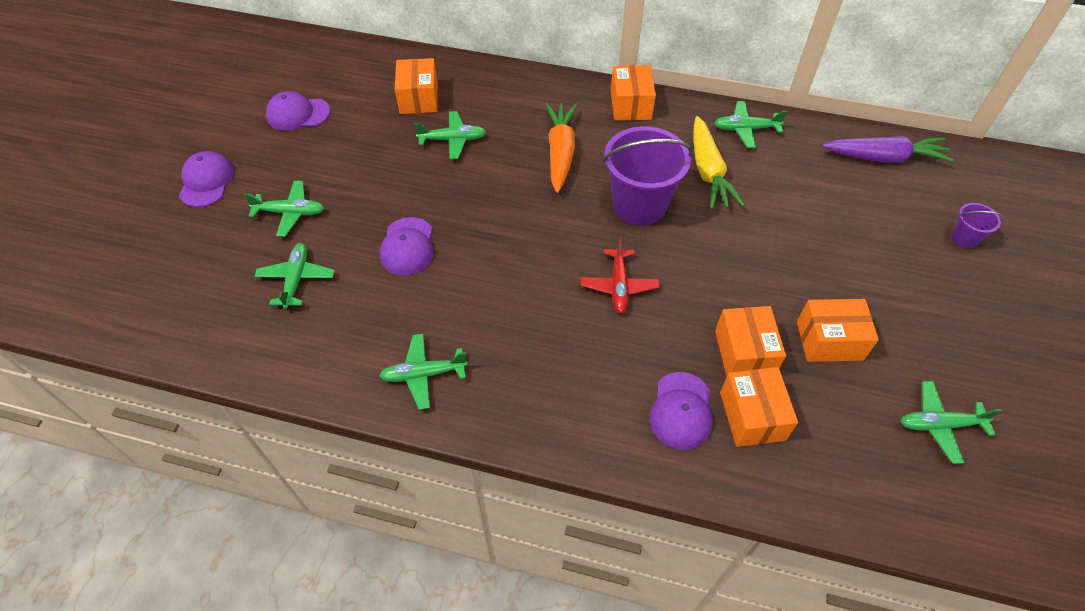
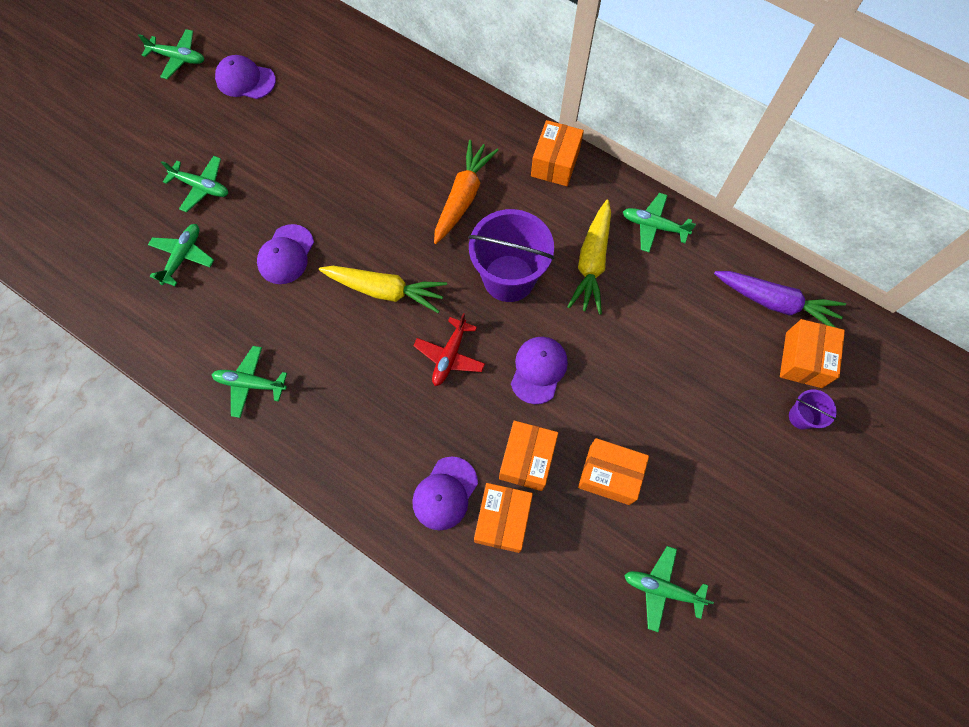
camera: 20 degrees right, 15 degrees up
purple cap [179,151,234,207] -> purple cap moved to [511,337,568,404]
orange box [395,58,438,114] -> orange box moved to [780,319,845,388]
green plane [414,111,486,159] -> green plane moved to [138,29,204,79]
none -> yellow carrot [319,266,447,313]

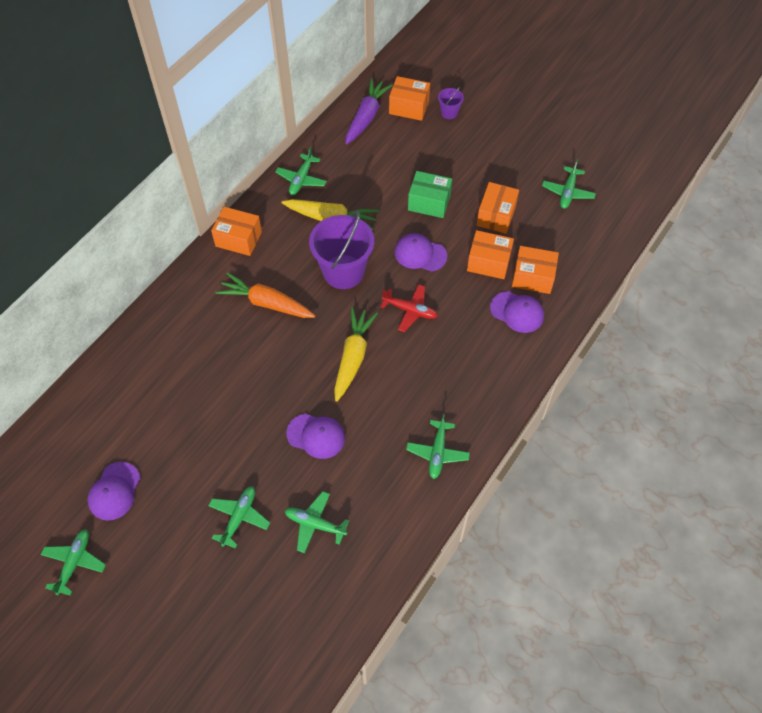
camera: 90 degrees left, 10 degrees down
none -> green box [408,171,452,218]

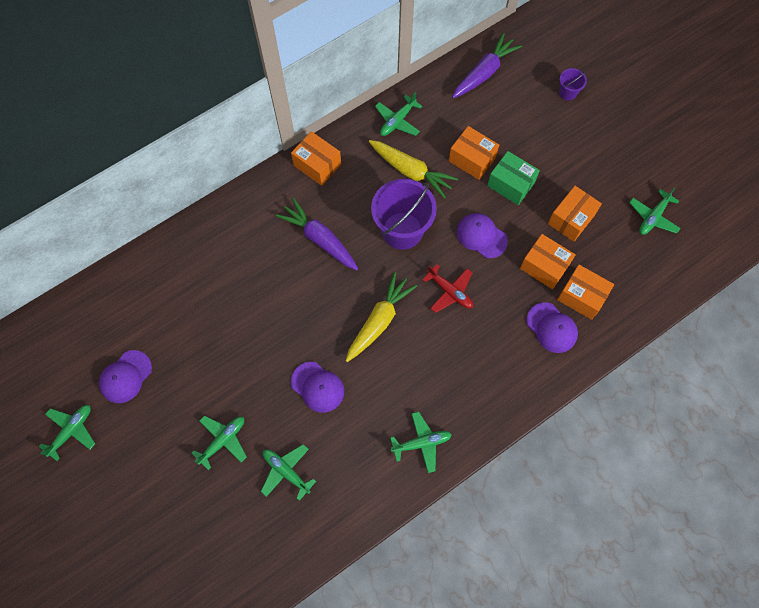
camera: 20 degrees right, 10 degrees up
orange carrot [216,272,315,318] -> purple carrot [276,198,358,270]
orange box [389,76,430,121] -> orange box moved to [449,126,499,180]
green plane [406,414,470,479] -> green plane turned 135 degrees counterclockwise [390,412,452,473]

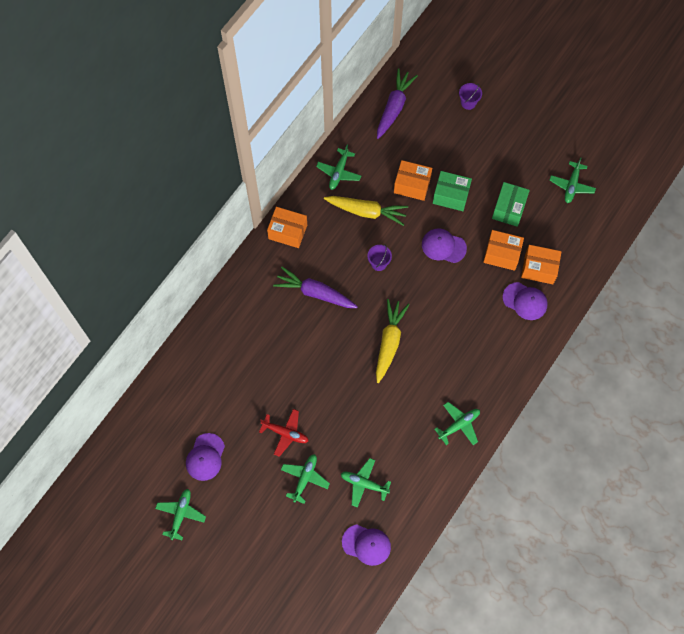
camera: 20 degrees left, 0 degrees up
purple cap [291,362,344,413] -> purple cap moved to [342,525,391,566]
purple bucket [371,179,437,250] -> purple bucket [367,244,392,271], size x0.46
red plane [422,264,473,313] -> red plane moved to [259,409,308,457]
orange box [548,186,602,242] -> green box [492,182,530,227]

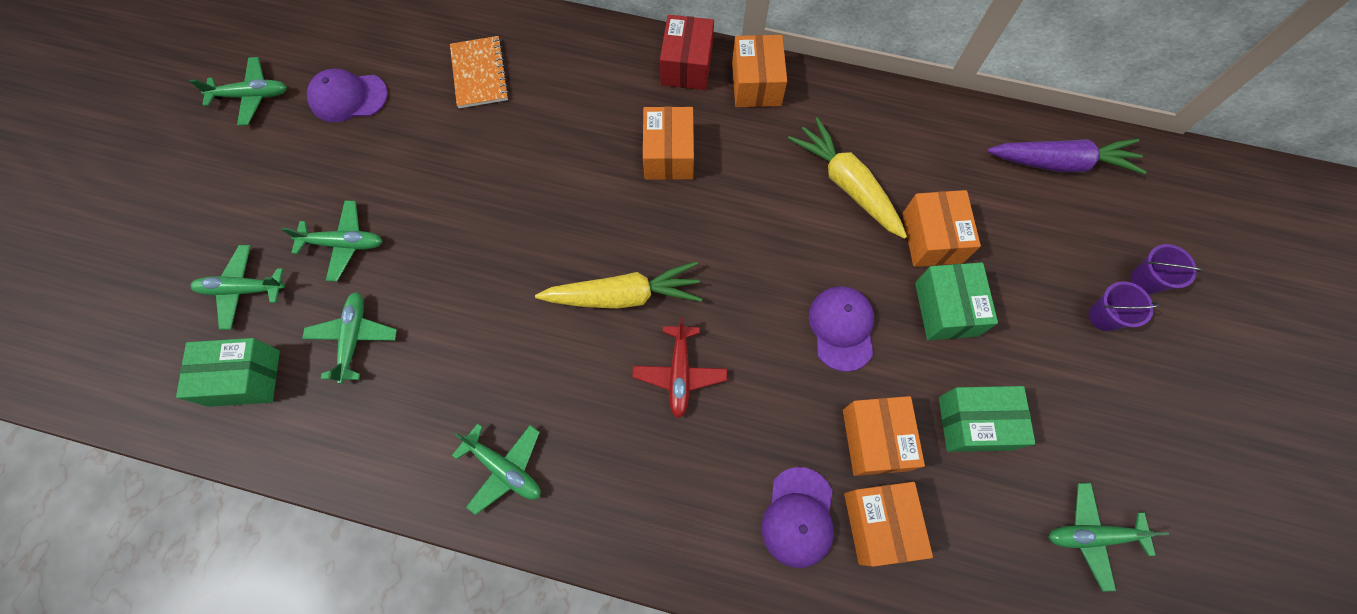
camera: 70 degrees right, 0 degrees up
red plane [259,409,308,457] -> red plane moved to [632,317,727,418]
purple carrot [273,267,358,308] -> orange box [643,107,694,180]
green plane [316,145,361,190] -> green plane moved to [191,245,285,330]
yellow carrot [324,196,408,226] -> yellow carrot turned 150 degrees clockwise [788,117,907,239]
purple cap [342,525,391,566] -> green box [176,338,280,407]
purple bucket [367,244,392,271] -> purple bucket moved to [1089,281,1159,331]
none -> orange notebook [450,36,509,108]
none -> red box [660,15,714,90]

